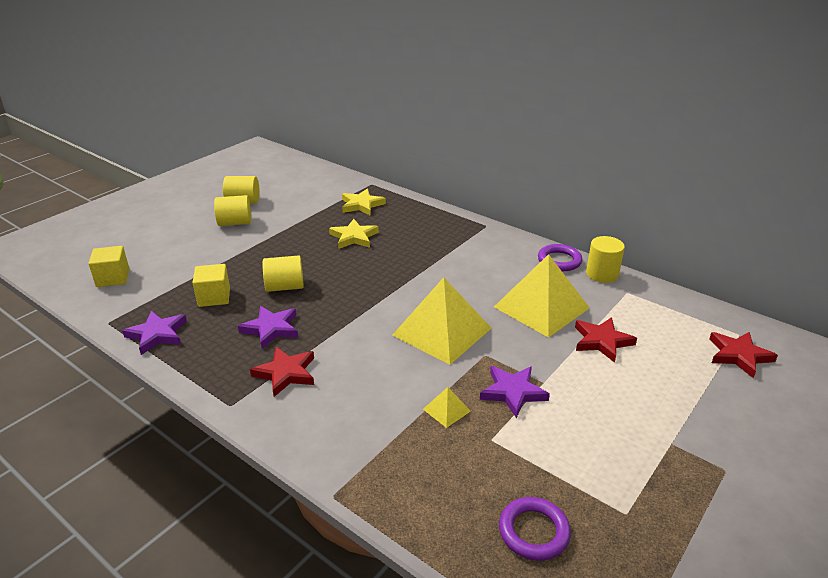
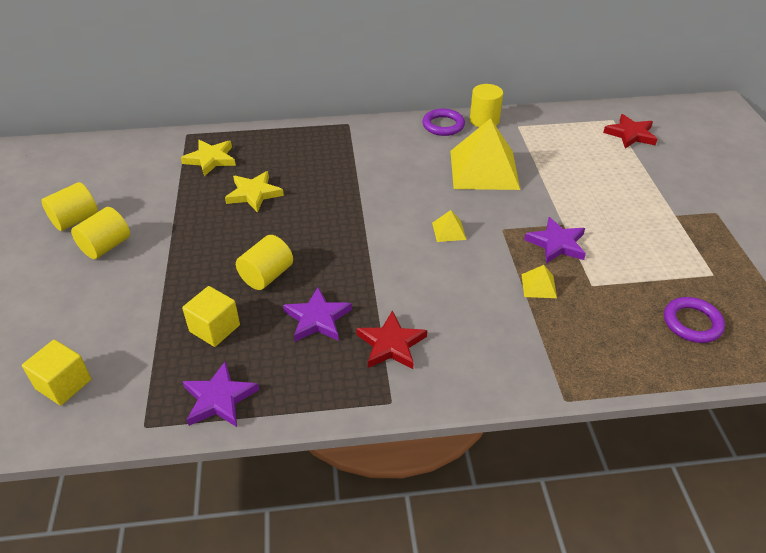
camera: 45 degrees left, 10 degrees up
yellow pyramid [392,277,491,365] -> yellow pyramid [432,210,467,242], size x0.42
red star [575,317,637,363] -> none

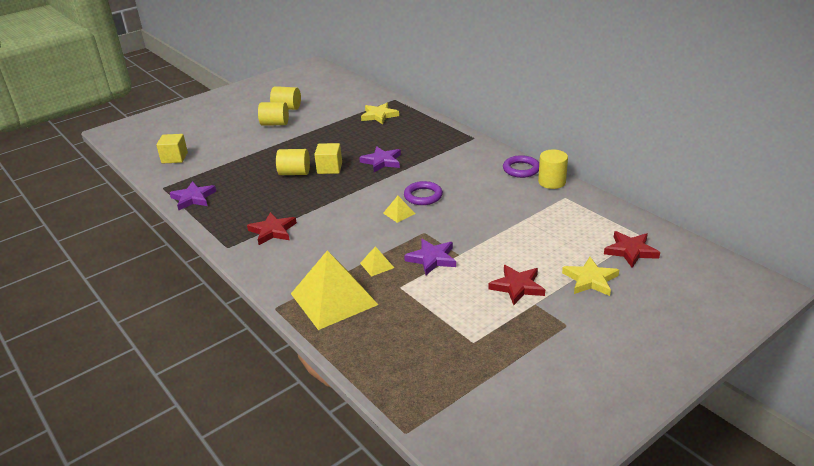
camera: 60 degrees right, 10 degrees down
yellow cube [182,286,240,347] -> yellow cube moved to [314,143,342,174]
yellow star [225,171,284,212] -> yellow star moved to [562,257,619,296]
purple star [283,287,352,342] -> purple star moved to [359,146,401,172]
yellow pyramid [450,118,520,190] -> yellow pyramid moved to [291,251,378,330]
purple ring [664,297,725,343] -> purple ring moved to [404,181,443,205]
none -> red star [488,265,545,305]

